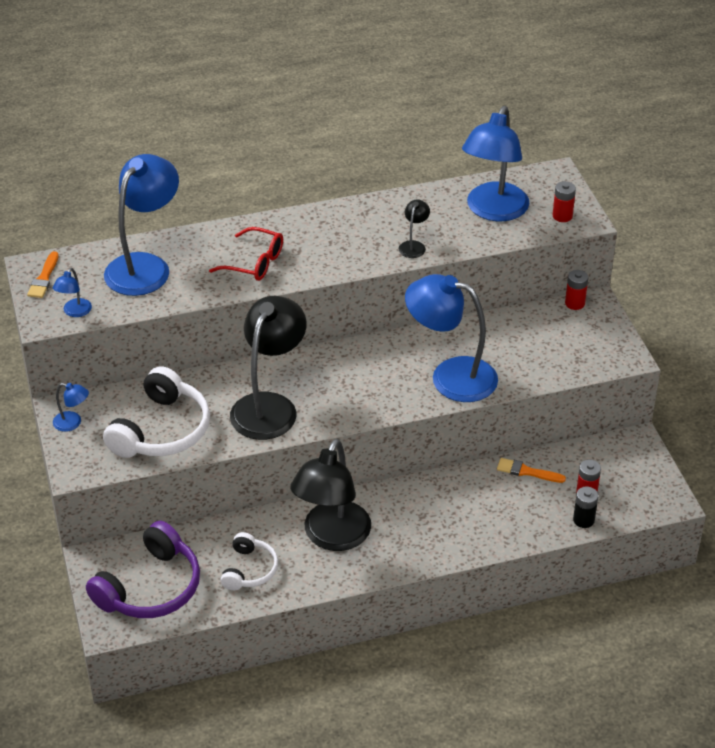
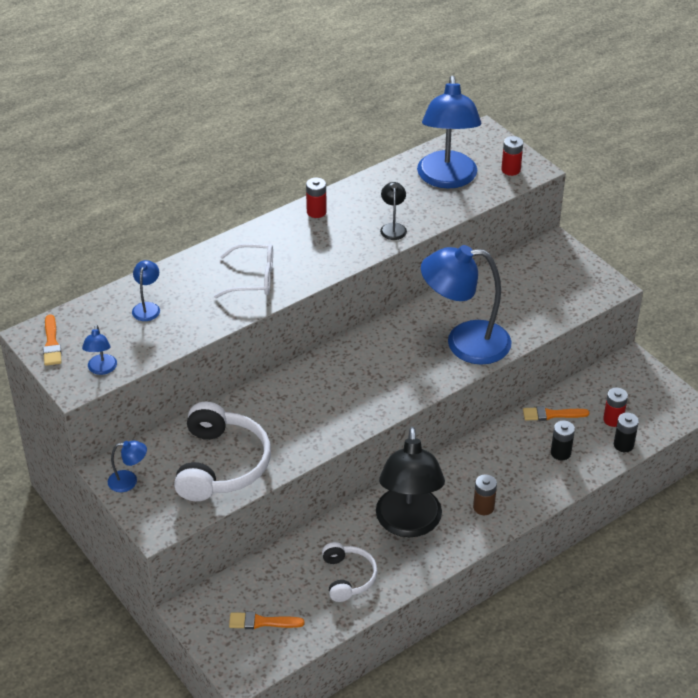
camera: 20 degrees left, 0 degrees up
purple headphones [86,521,200,618] -> orange brush [229,612,305,629]
blue lamp [104,154,179,296] -> blue lamp [132,260,160,321], size x0.42
red glasses [209,227,283,281] -> white glasses [214,244,273,298]
black lamp [230,296,307,440] -> none
red battery [565,270,588,310] -> red battery moved to [306,177,327,218]
none -> brown battery [473,474,497,515]
none -> black battery [551,420,575,460]

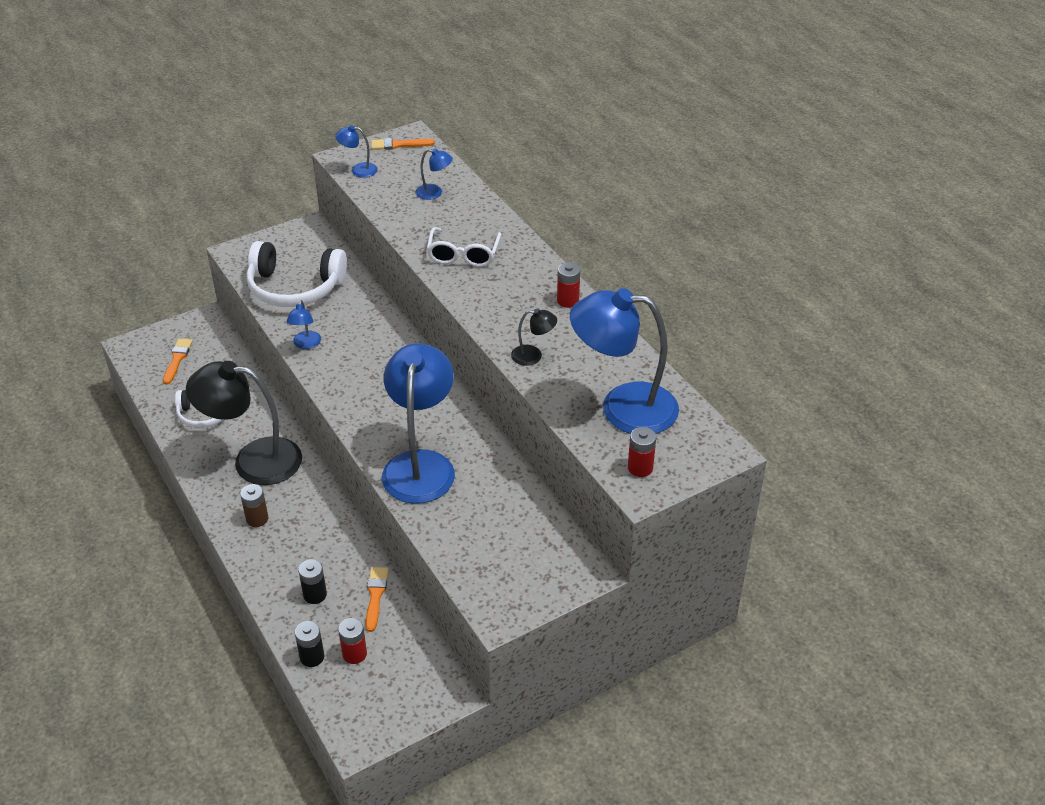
camera: 95 degrees right, 0 degrees up
blue lamp [108,441,147,492] -> blue lamp moved to [286,300,321,349]

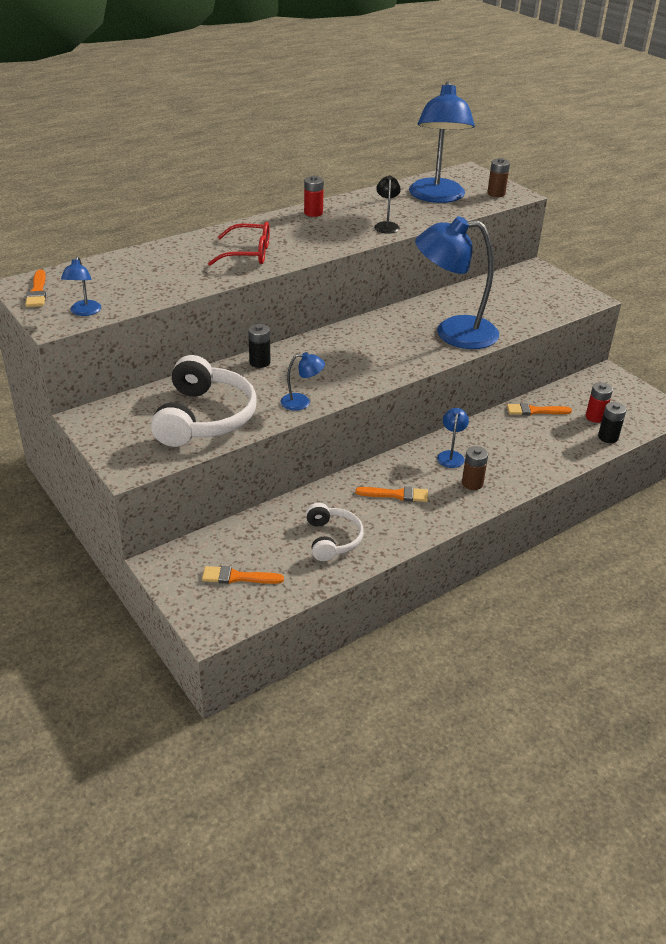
camera: 95 degrees left, 5 degrees down
black lamp [186,361,302,485] -> orange brush [355,487,428,502]
black battery [298,559,327,604] -> black battery moved to [248,324,270,368]
blue lamp [416,148,453,200] -> blue lamp moved to [437,408,469,468]
white glasses [427,227,501,267] -> red glasses [208,222,270,266]
red battery [628,427,656,477] -> brown battery [487,158,510,197]

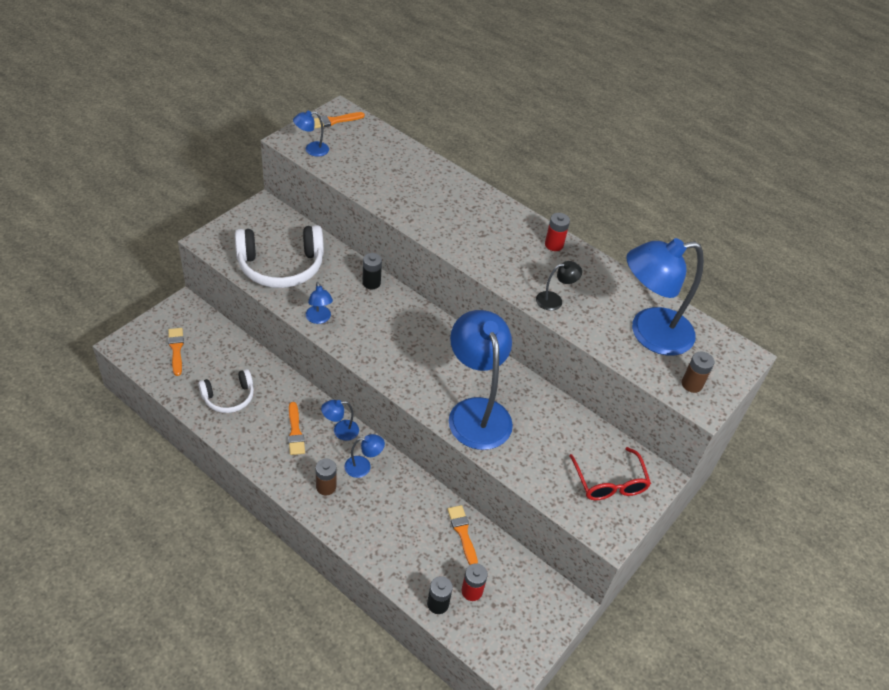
camera: 70 degrees right, 10 degrees up
red glasses [208,222,270,266] -> red glasses moved to [569,447,651,500]
none -> blue lamp [321,400,359,441]

